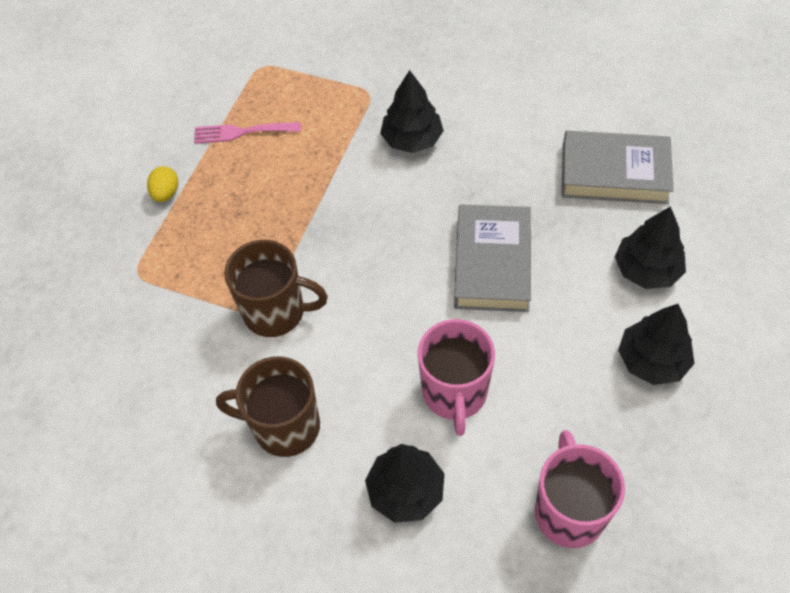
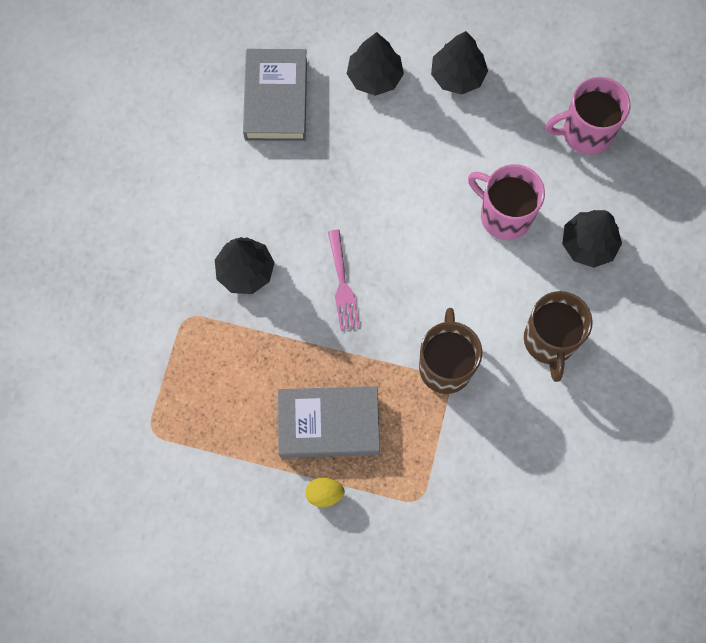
camera: 100 degrees left, 15 degrees up
pink fork [194,122,301,144] -> pink fork moved to [328,230,360,330]
pink mug [418,319,495,436] -> pink mug turned 135 degrees counterclockwise [468,164,545,240]
grey book [454,204,531,312] -> grey book moved to [278,386,380,458]

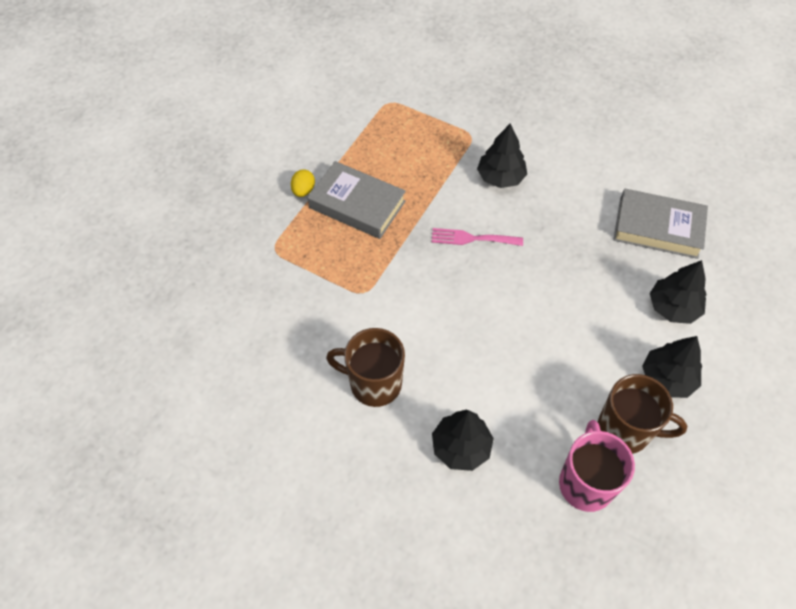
camera: 105 degrees right, 15 degrees down
grey book [278,386,380,458] -> grey book turned 75 degrees counterclockwise [308,161,406,239]
brown mug [419,308,483,394] -> brown mug moved to [598,374,688,454]
pink mug [468,164,545,240] -> none

